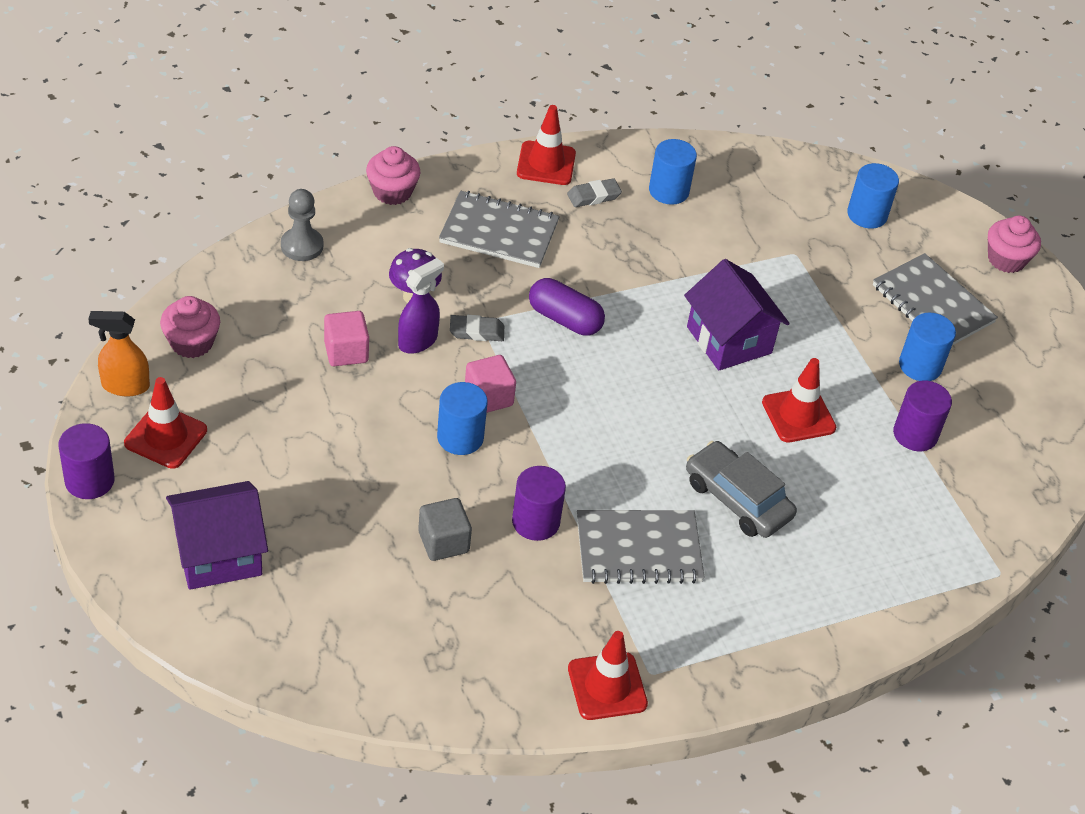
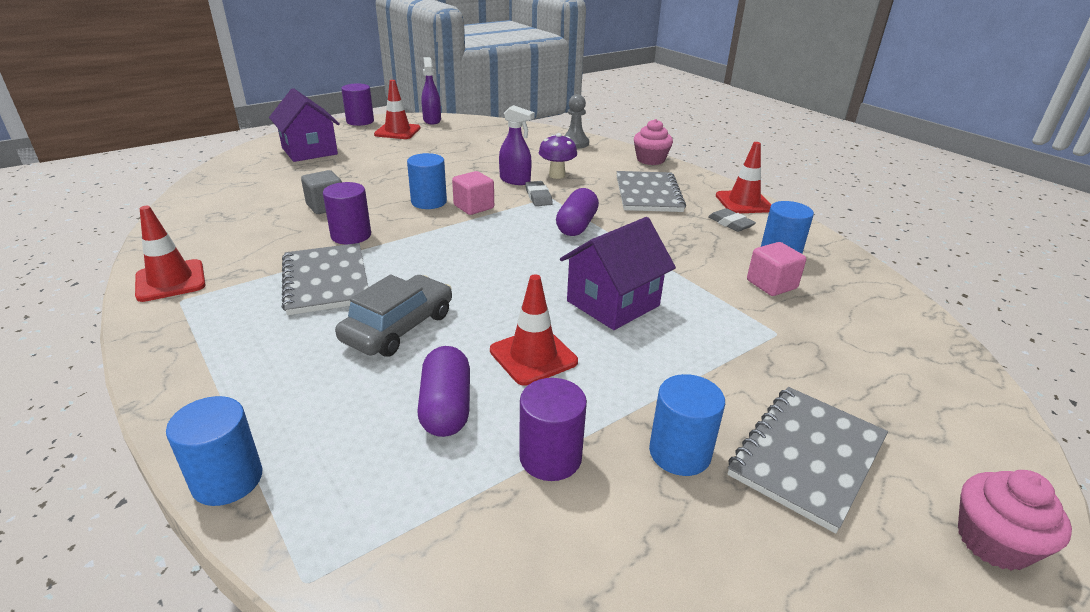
camera: 80 degrees right, 15 degrees down
orange spray bottle [88,311,150,397] -> purple spray bottle [421,57,441,125]
pink cupcake [160,296,220,358] -> none
pink cube [324,311,369,366] -> pink cube moved to [747,242,806,296]
blue cylinder [847,163,899,229] -> blue cylinder moved to [166,396,262,506]
none -> purple capsule [417,346,470,437]

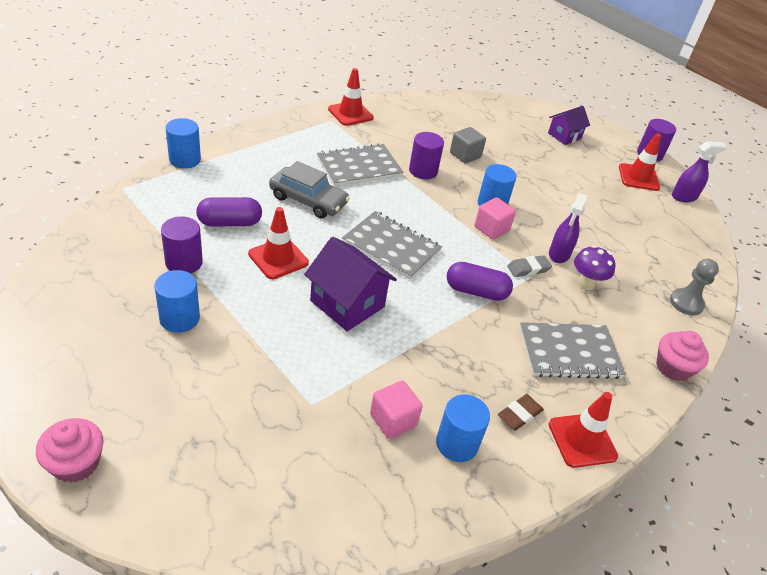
camera: 80 degrees right, 10 degrees up
purple house [269,88,340,162] -> purple house [548,106,590,145], size x0.64
grey eraser [708,208,756,232] -> brown eraser [498,394,544,430]
grey notebook [727,387,888,534] -> grey notebook moved to [342,211,442,280]

